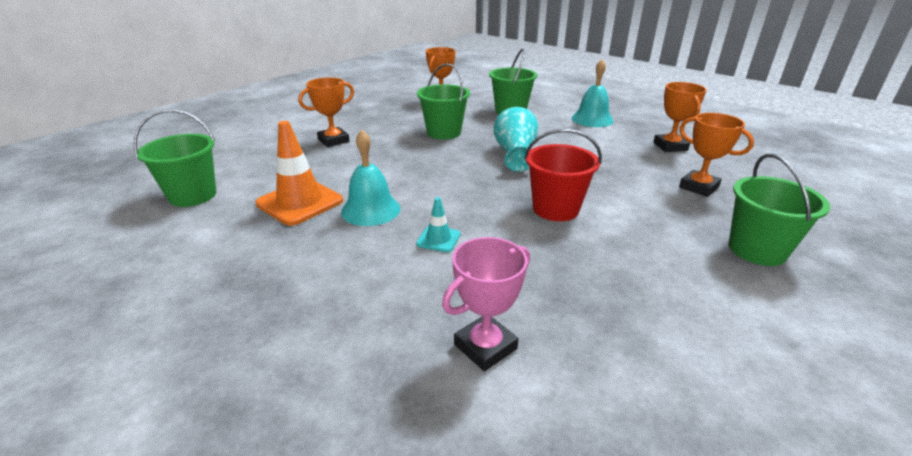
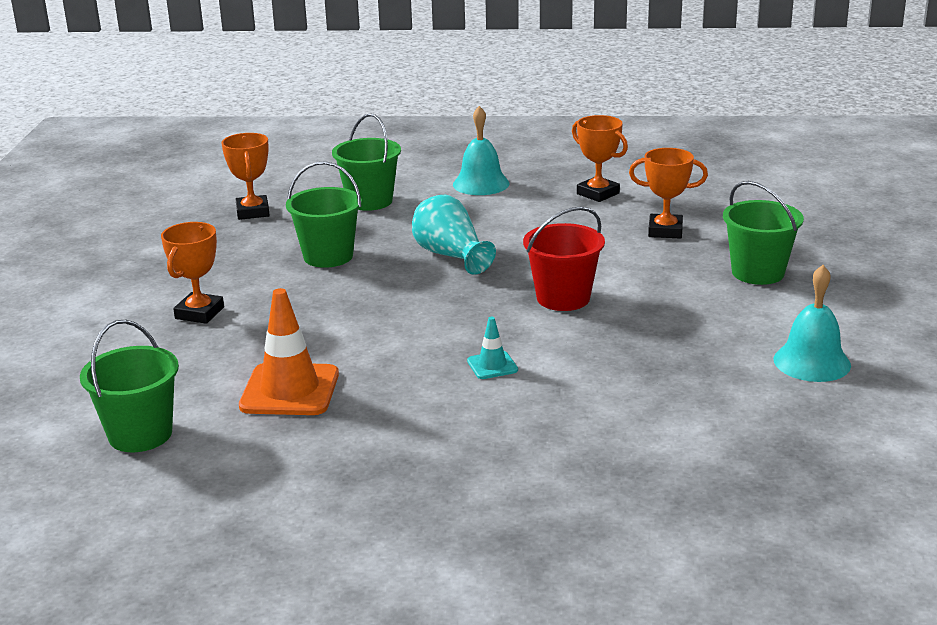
camera: 35 degrees left, 5 degrees down
turquoise bell [341,130,400,226] -> turquoise bell moved to [774,265,851,382]
pink trophy [442,237,530,371] -> none

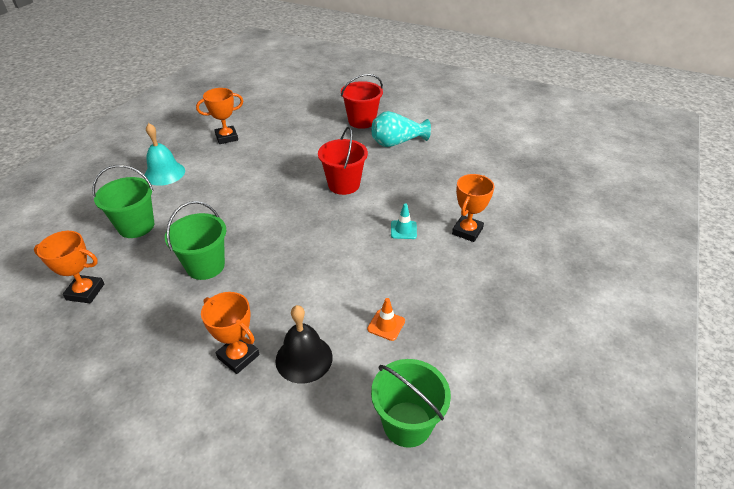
camera: 70 degrees left, 15 degrees up
orange traffic cone [239,288,339,415] -> orange traffic cone [367,298,405,341], size x0.50
turquoise vase [412,195,496,275] -> turquoise vase moved to [371,111,431,147]
orange trophy [629,148,708,238] -> orange trophy moved to [452,174,494,242]
green bucket [723,181,804,285] -> red bucket [341,74,383,129]
turquoise bell [774,265,851,382] -> none
none -> black bell [275,305,333,384]

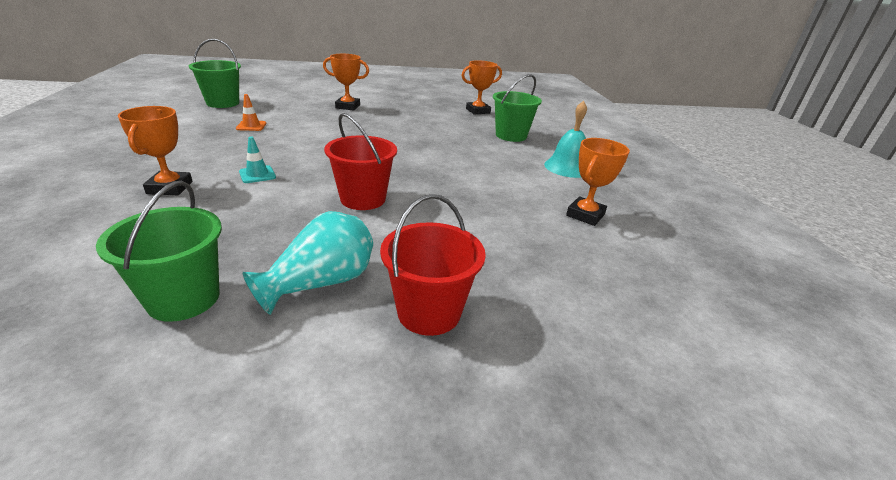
camera: 145 degrees right, 10 degrees down
green bucket [165,201,226,280] -> green bucket moved to [96,181,222,322]
black bell [275,305,333,384] -> none

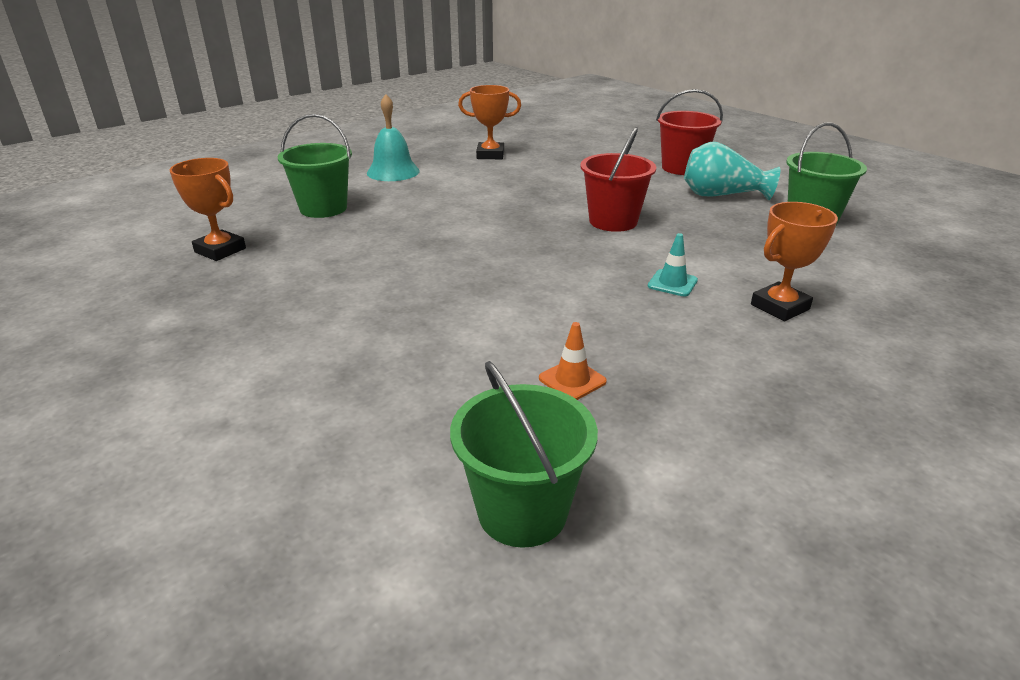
camera: 120 degrees left, 0 degrees up
orange trophy [323,54,369,111] -> none

